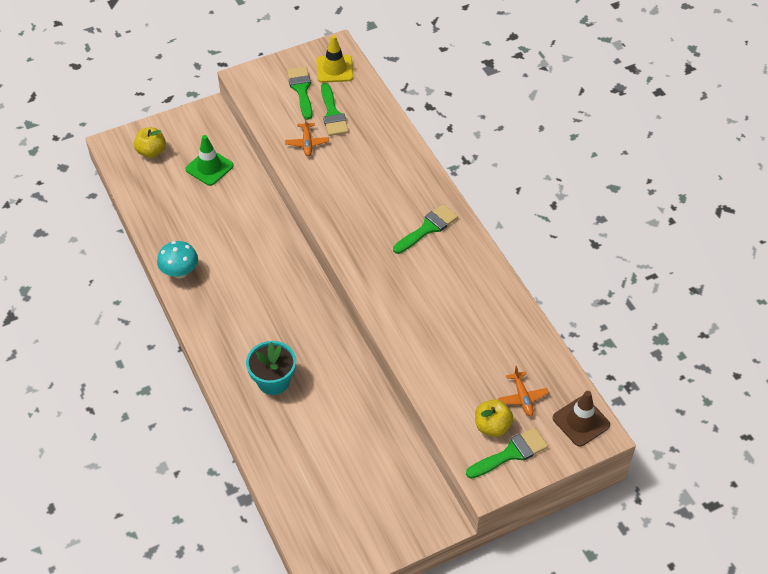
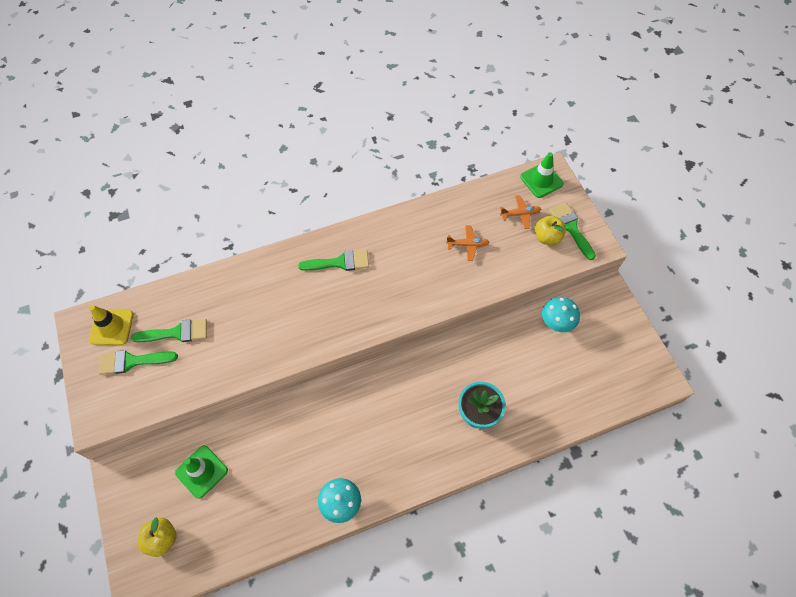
camera: 85 degrees left, 10 degrees up
orange plane [285,116,329,156] -> orange plane moved to [446,225,490,261]
green brush [393,204,458,254] -> green brush turned 120 degrees clockwise [298,250,369,271]
brown traffic cone [553,391,610,447] -> green traffic cone [520,152,564,198]
none -> turquoise mushroom [542,297,580,332]

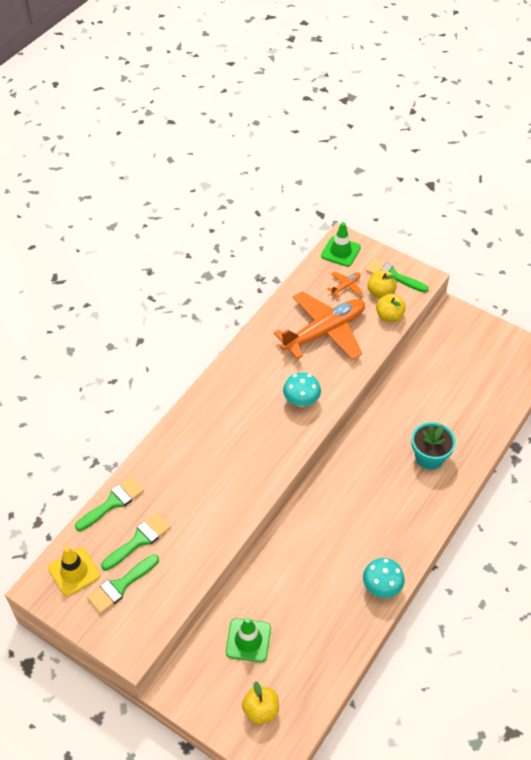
camera: 35 degrees left, 10 degrees down
green brush [298,250,369,271] -> green brush moved to [75,477,144,531]
orange plane [446,225,490,261] -> orange plane [274,291,365,360], size x2.42
turquoise mushroom [542,297,580,332] -> turquoise mushroom moved to [283,373,321,407]
none -> yellow apple [376,294,406,322]

